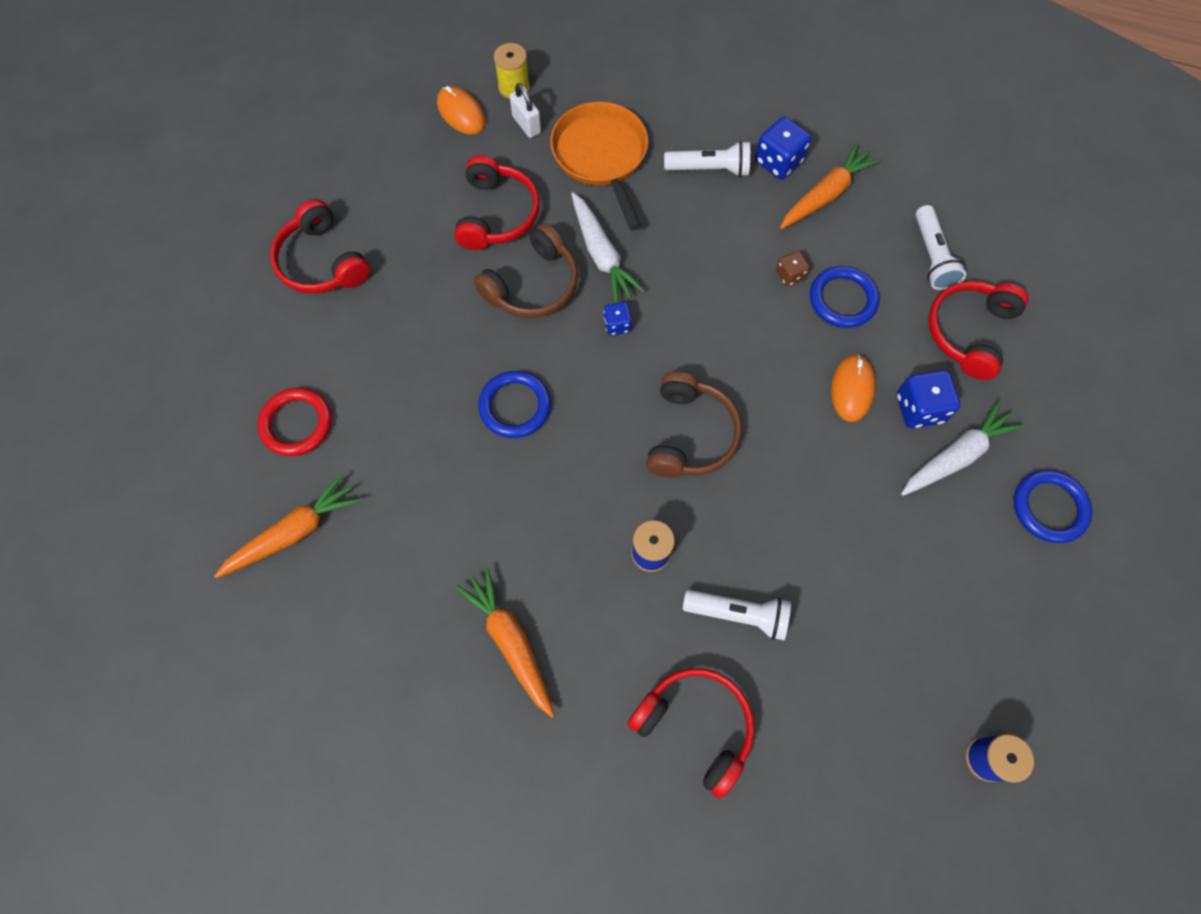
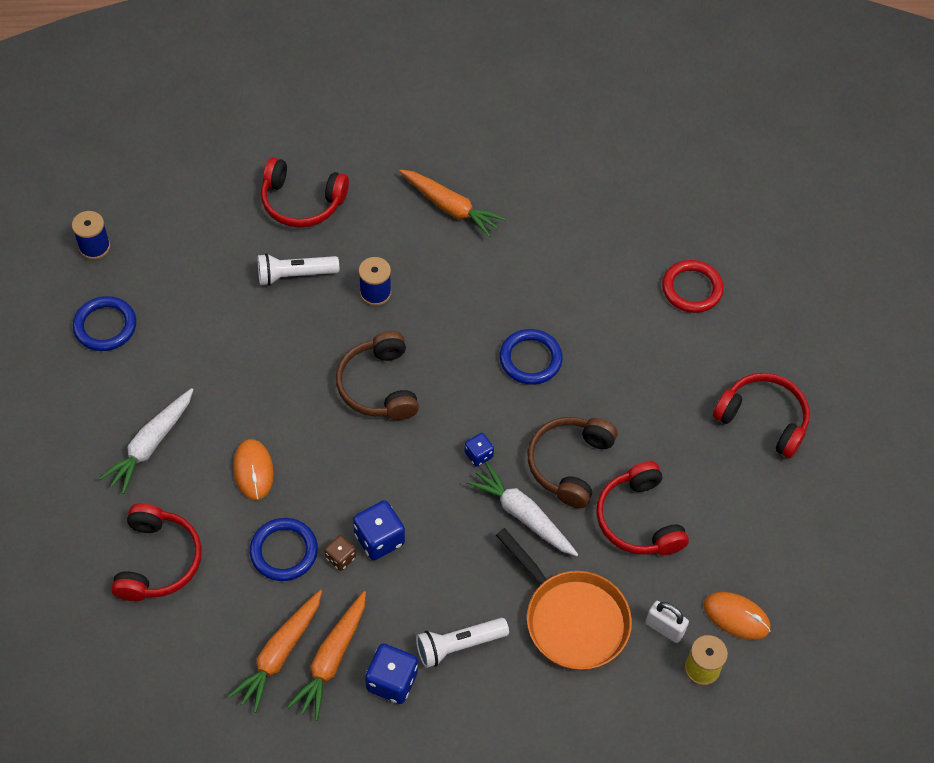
camera: 155 degrees right, 10 degrees down
orange carrot [214,474,360,578] -> orange carrot moved to [228,590,322,713]
blue dice [897,370,960,428] -> blue dice moved to [353,500,405,560]
white flashlight [915,205,966,290] -> none
blue ring [1014,470,1092,543] -> blue ring moved to [73,296,136,351]

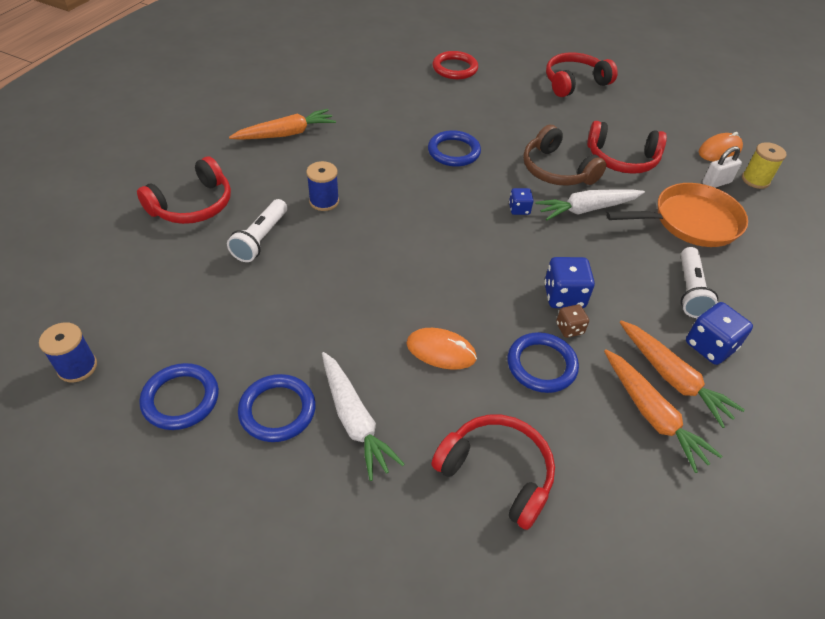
camera: 60 degrees left, 10 degrees down
brown headphones [336,331,419,420] -> none
none -> blue ring [238,374,316,442]

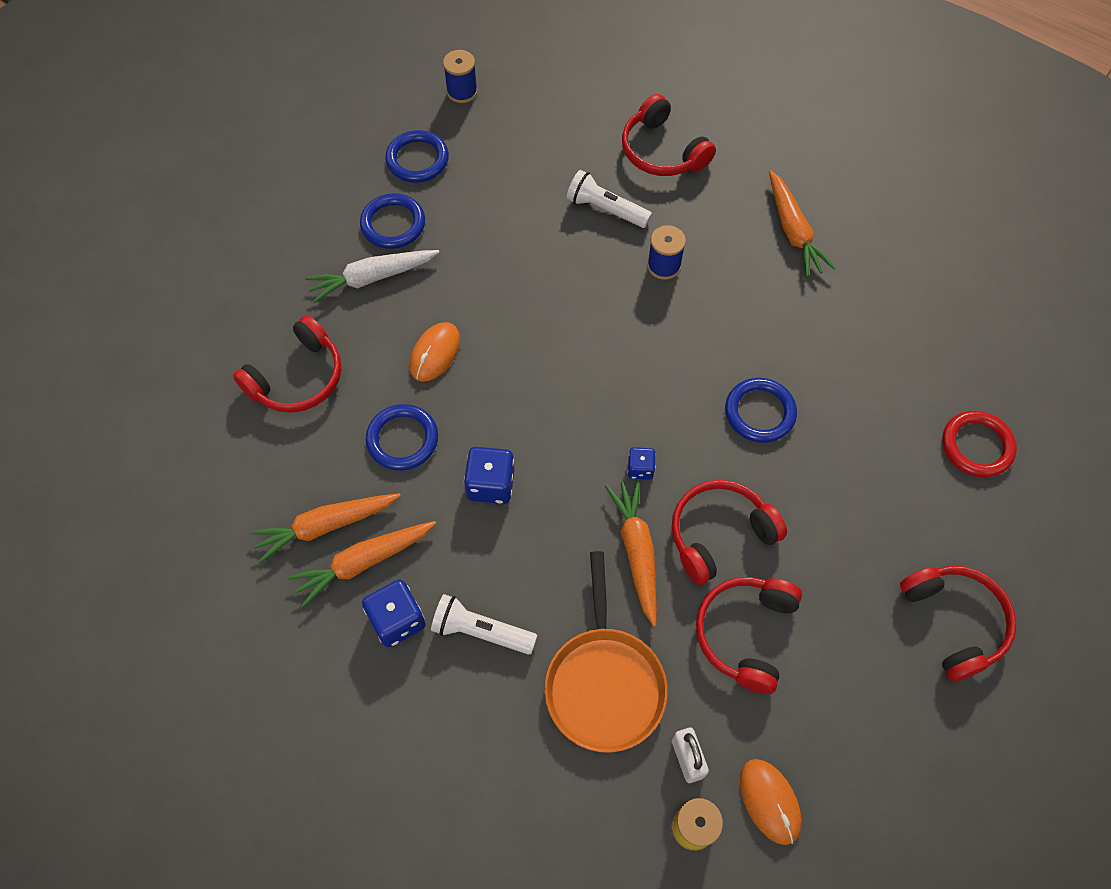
camera: 100 degrees right, 15 degrees up
brown headphones [523,125,606,186] -> red headphones [672,480,787,585]
white carrot [535,190,645,220] -> orange carrot [605,479,657,627]
brown dice [556,304,589,338] -> none

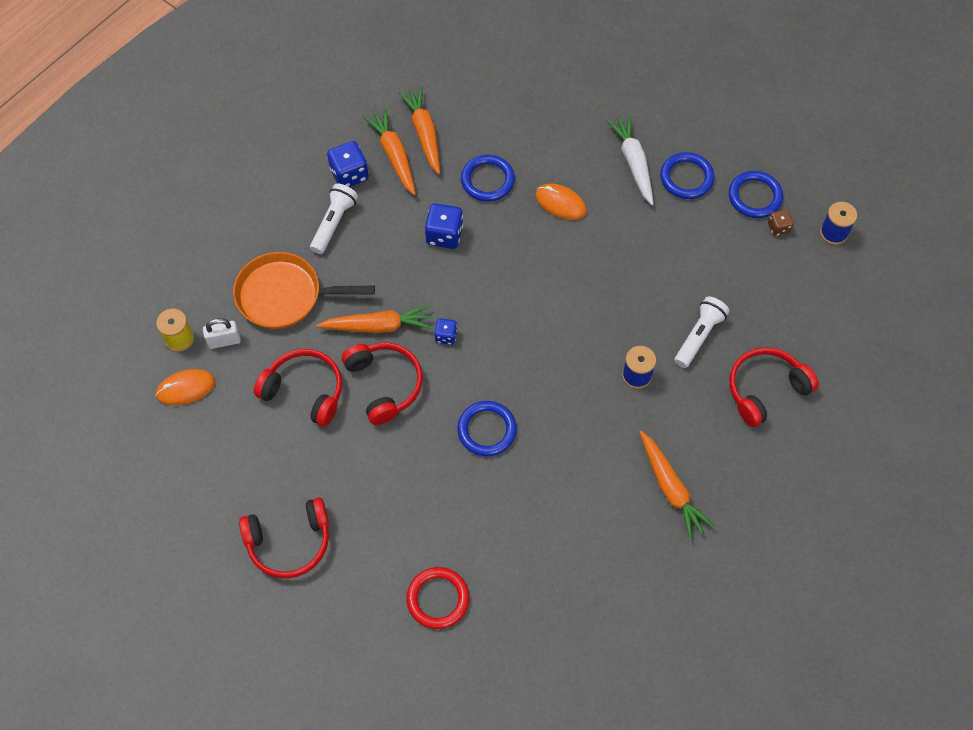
camera: 95 degrees right, 0 degrees up
red headphones [233,315,341,413] -> none
orange carrot [769,170,836,277] -> orange carrot turned 105 degrees counterclockwise [639,431,715,540]
none -> brown dice [768,209,794,236]

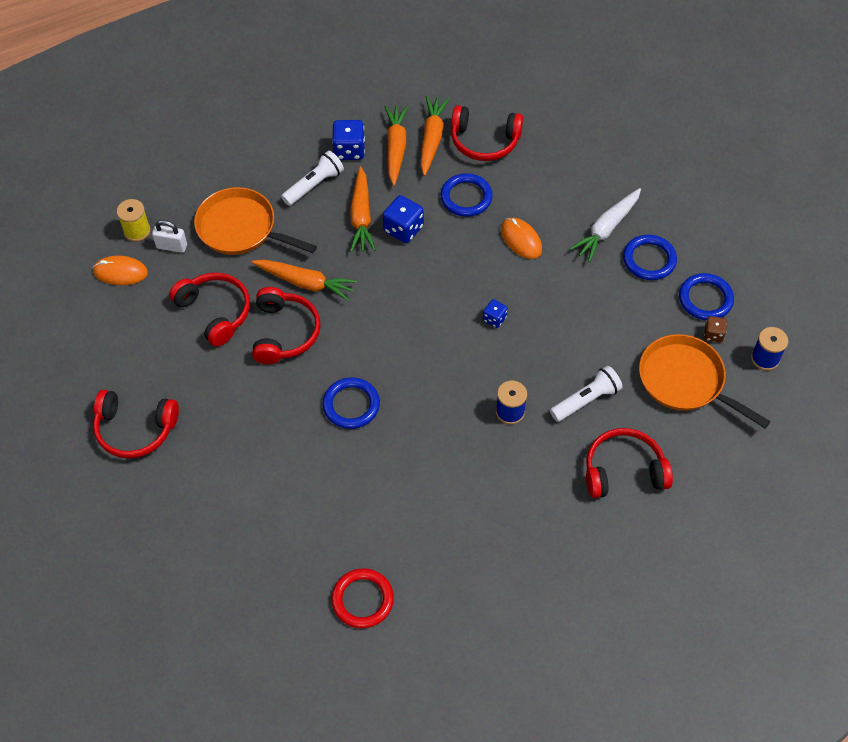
camera: 25 degrees right, 5 degrees down
red ring [406,567,470,629] -> red ring moved to [331,568,394,628]
blue dice [434,318,457,345] -> blue dice moved to [483,299,508,328]
white carrot [607,115,653,205] -> white carrot turned 150 degrees counterclockwise [569,188,641,262]
orange carrot [639,431,715,540] -> orange carrot moved to [350,166,376,252]
none -> red headphones [451,105,523,161]
none -> orange pan [639,334,771,429]

